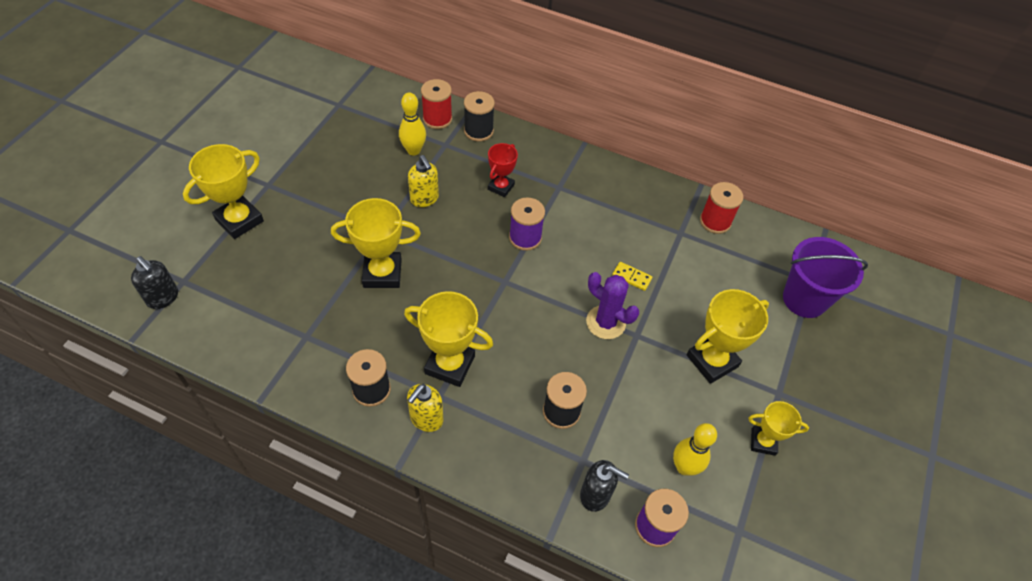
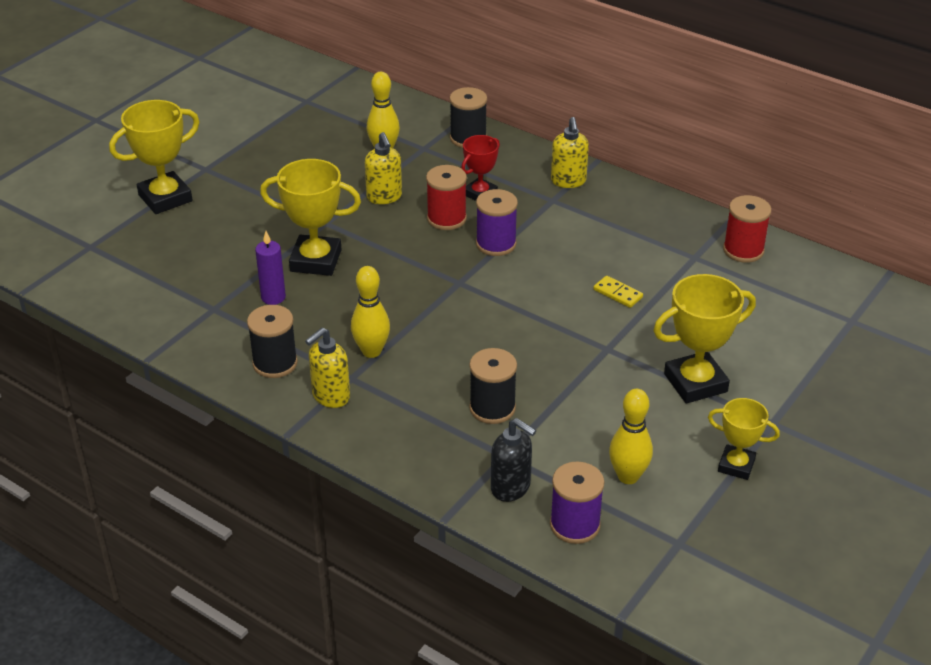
camera: 15 degrees right, 15 degrees down
black soap dispenser [131,256,178,309] -> none
yellow trophy [404,291,493,387] -> yellow bowling pin [351,266,390,358]
red spool [421,79,452,129] -> red spool moved to [426,165,467,230]
purple cactus [586,272,639,339] -> none
purple bucket [783,237,868,318] -> none
none -> purple candle [255,231,286,305]
none -> yellow soap dispenser [551,117,589,188]

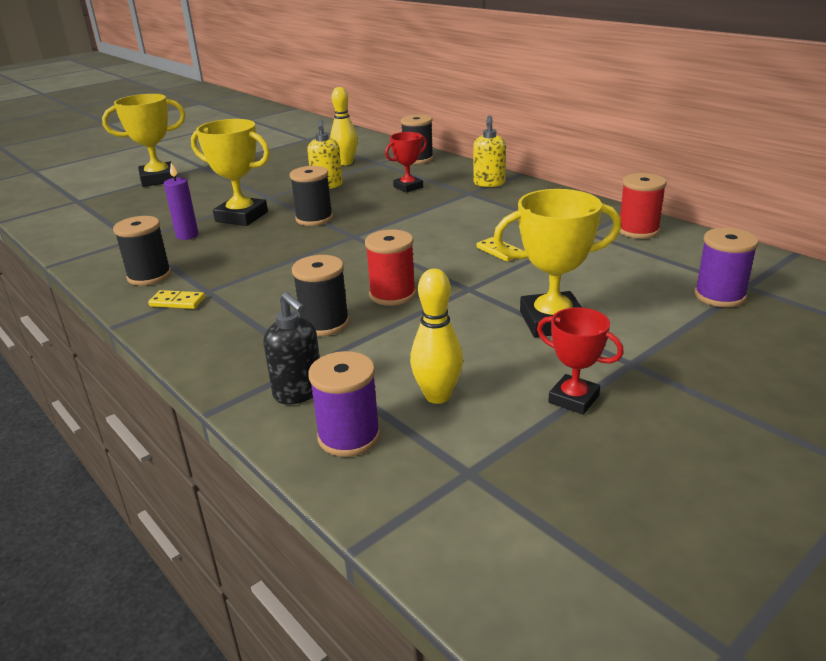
camera: 15 degrees right, 10 degrees down
yellow soap dispenser [305,328,350,408] -> yellow domino [148,290,205,309]
yellow bowling pin [351,266,390,358] -> none
red spool [426,165,467,230] -> red spool moved to [365,230,416,306]
purple spool [476,189,518,256] -> purple spool moved to [694,228,759,307]
yellow trophy [708,398,780,480] -> red trophy [537,307,624,415]
none -> black spool [290,166,333,226]

